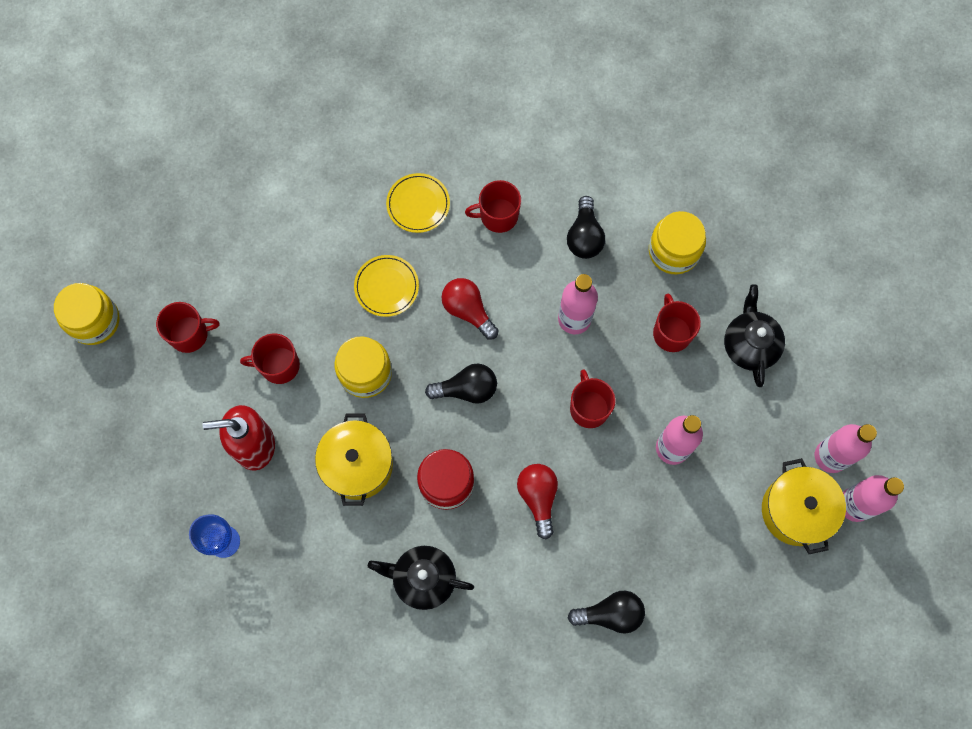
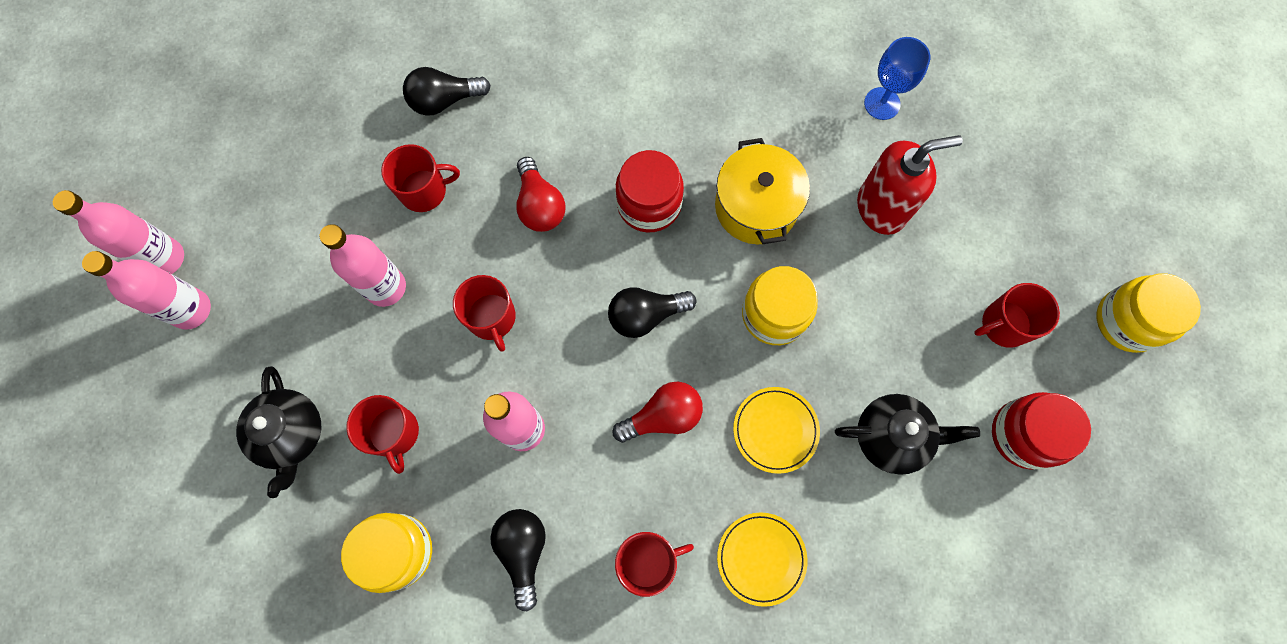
camera: 170 degrees right, 0 degrees up
red mug [240,333,300,384] -> red mug moved to [381,144,460,212]
black teapot [368,546,474,610] -> black teapot moved to [835,394,980,475]
red light bulb [441,278,499,340] -> red light bulb turned 60 degrees counterclockwise [613,382,703,443]
yellow pot [762,458,846,554] -> none
none -> red jar [992,392,1091,470]

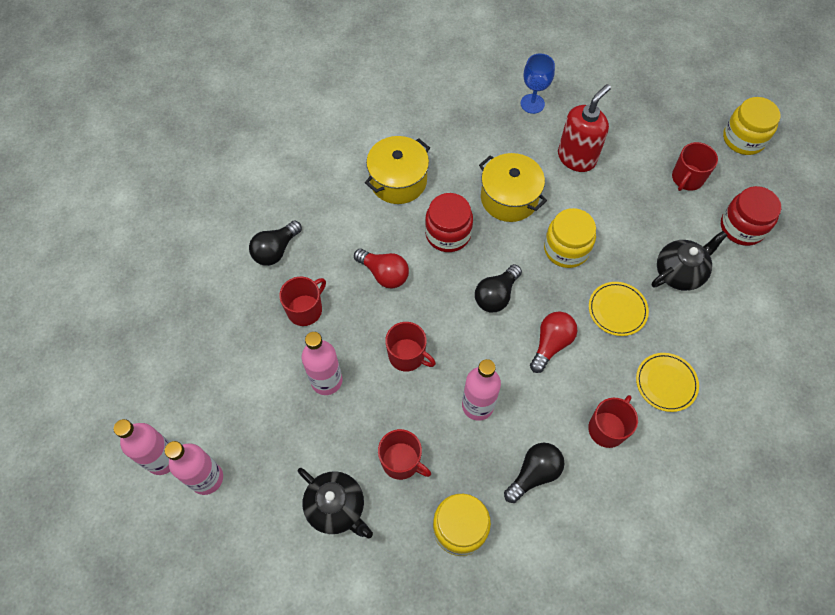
camera: 35 degrees left, 10 degrees down
black light bulb [490,509,546,611] -> black light bulb turned 90 degrees clockwise [504,443,564,503]
none -> yellow pot [365,136,430,204]

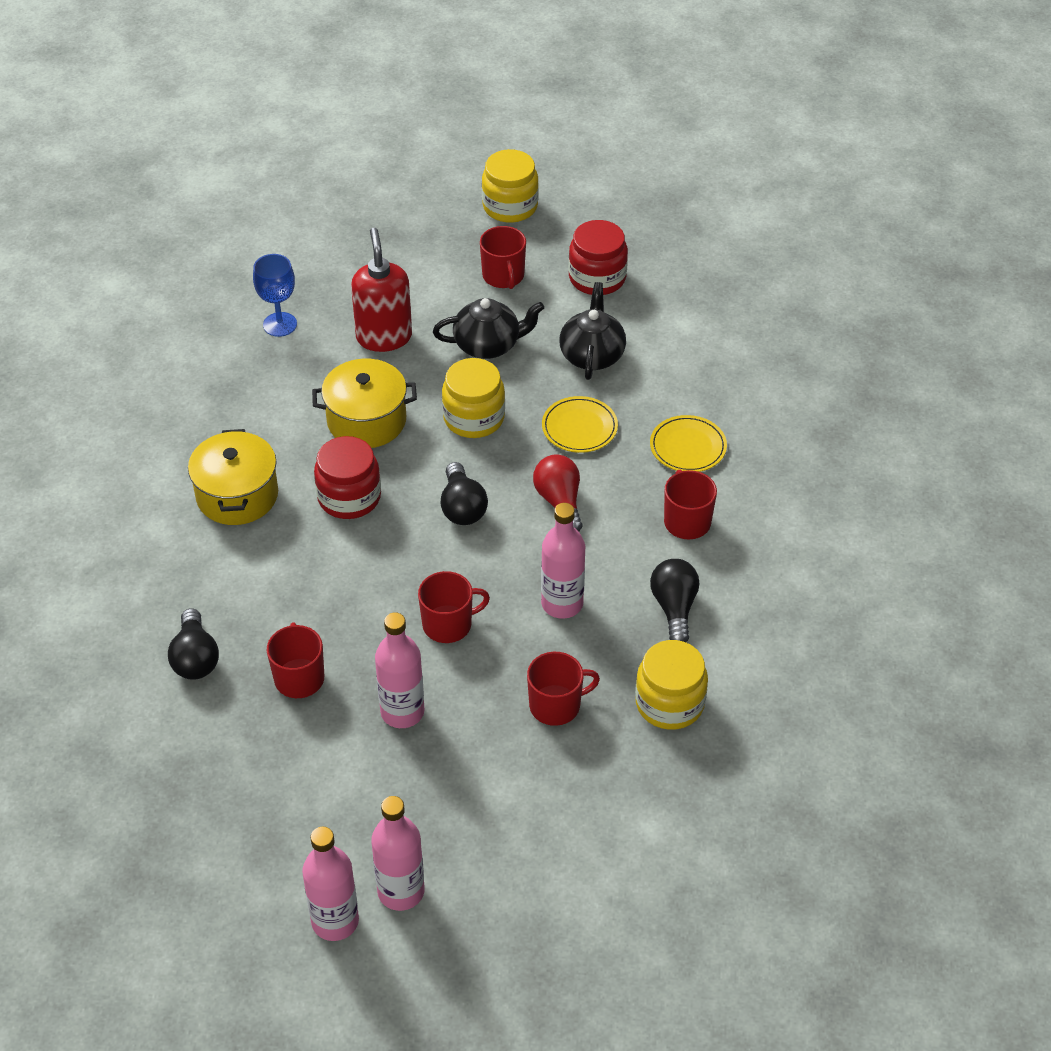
camera: 50 degrees left, 15 degrees down
black teapot [298,468,373,539] -> black teapot moved to [433,298,544,359]
red light bulb [354,249,409,289] -> none

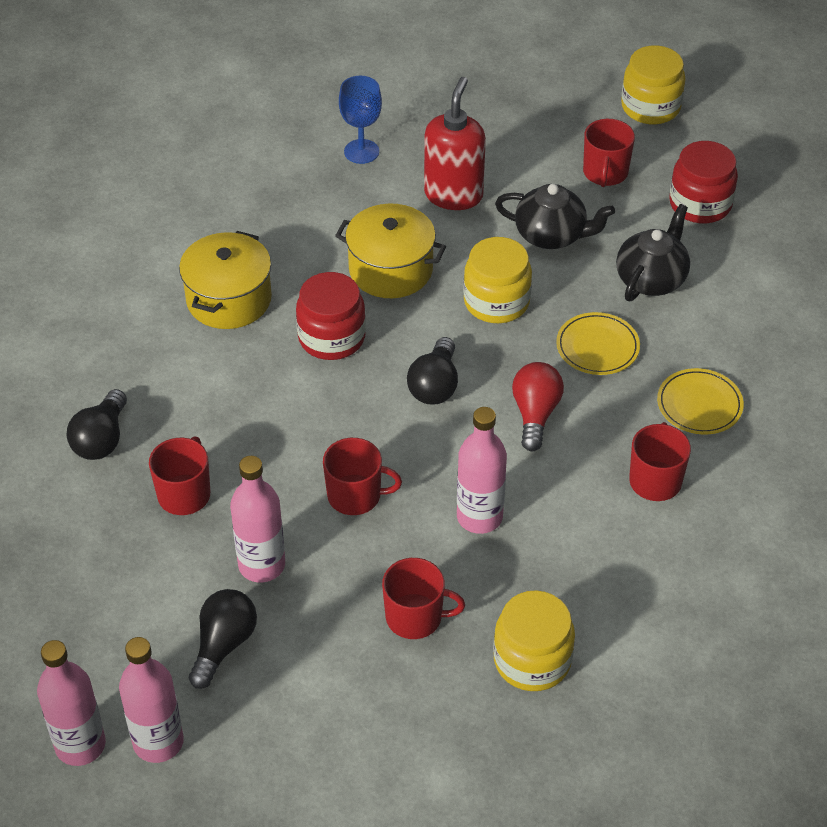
camera: 25 degrees right, 0 degrees up
black light bulb [650,559,699,642] -> black light bulb moved to [189,589,257,689]

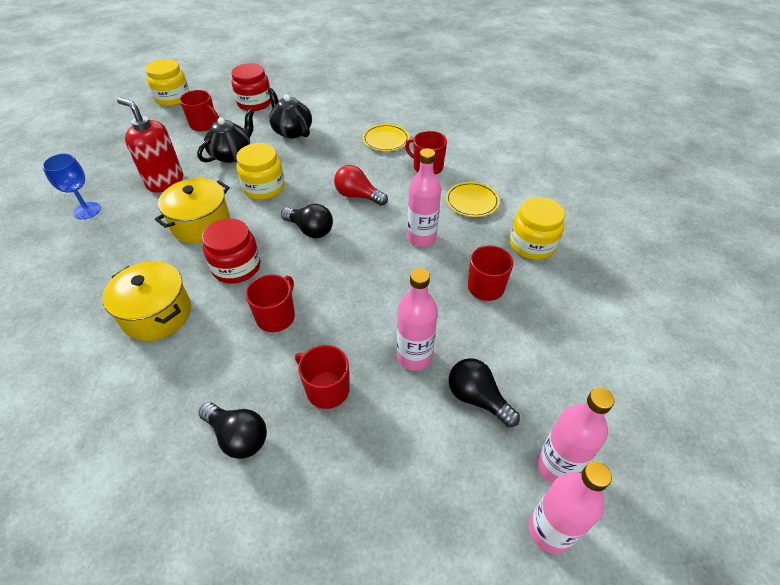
camera: 70 degrees left, 0 degrees up
red mug [323,438,402,515] -> red mug moved to [245,274,295,332]
yellow plate [556,312,640,375] -> yellow plate moved to [446,182,500,217]

